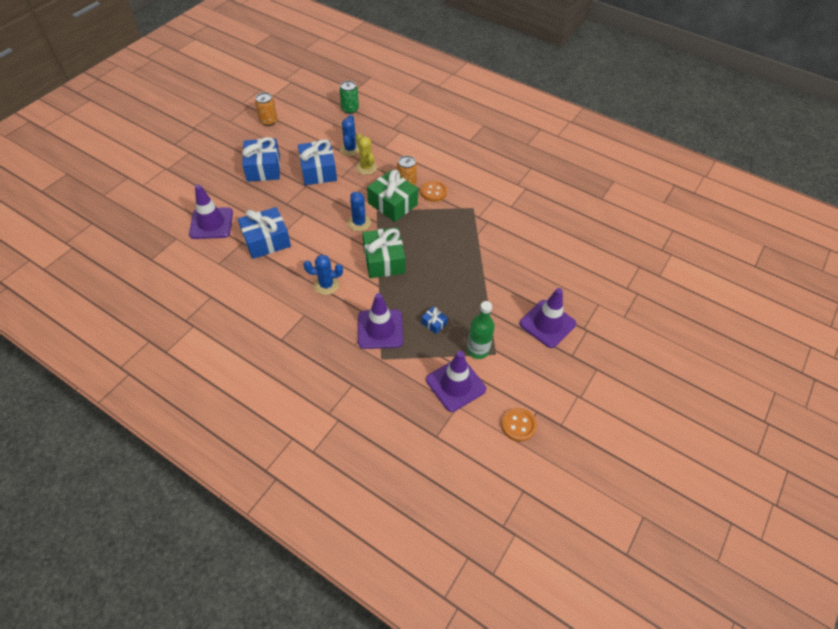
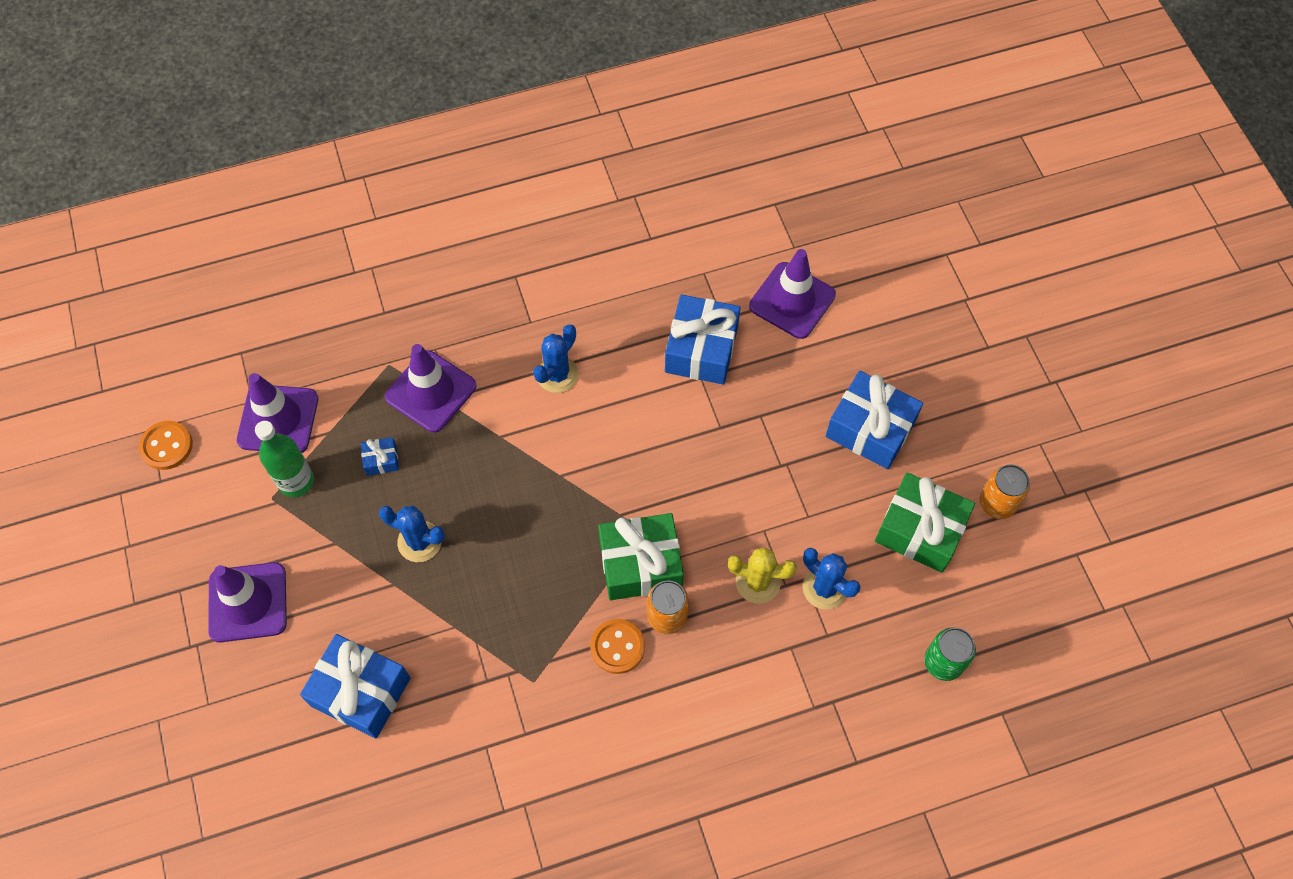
camera: 130 degrees right, 10 degrees up
blue gift [298,139,337,185] -> blue gift moved to [300,634,410,739]
blue cactus [348,192,371,231] -> blue cactus moved to [379,506,445,562]
green gift [362,227,405,278] -> green gift moved to [875,472,975,573]

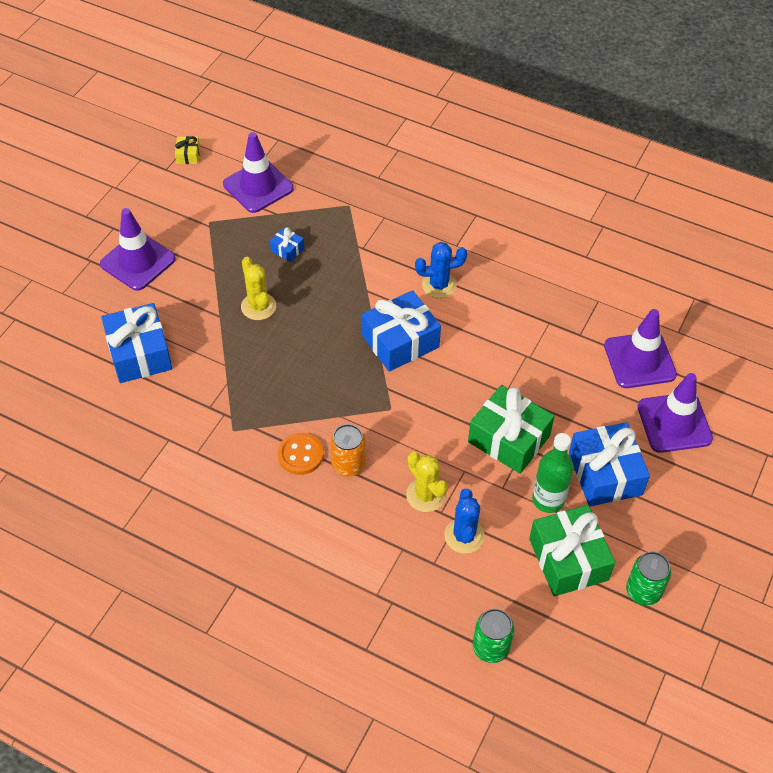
camera: 45 degrees right, 10 degrees down
orange button [139,421,193,470] -> yellow gift [175,136,200,164]
green bottle [255,421,314,497] -> green bottle moved to [532,433,574,513]
blue cactus [379,506,445,562] -> yellow cactus [241,257,276,320]
purple traffic cone [385,344,476,433] -> purple traffic cone moved to [638,373,713,453]
green gift [598,513,684,600] -> green gift moved to [468,385,554,474]
blue gift [665,294,740,385] -> blue gift moved to [362,290,441,372]
orange can [980,464,1030,519] -> green can [626,552,671,605]

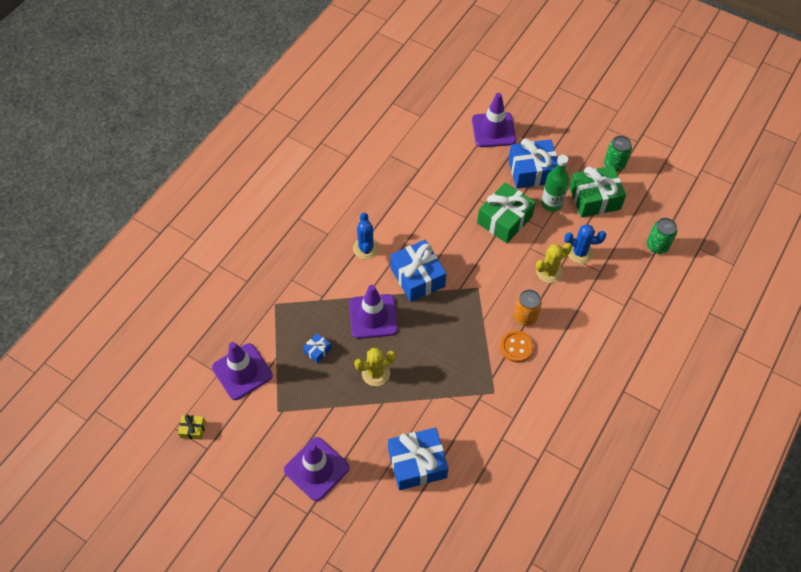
camera: 85 degrees left, 5 degrees up
purple traffic cone [604,309,677,388] -> purple traffic cone moved to [349,285,398,339]

